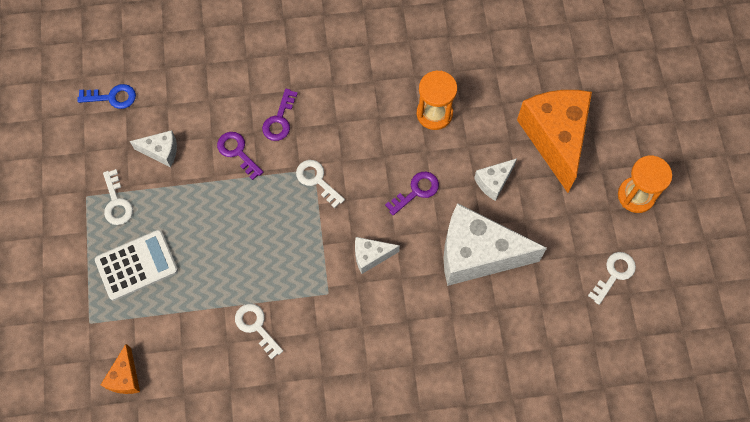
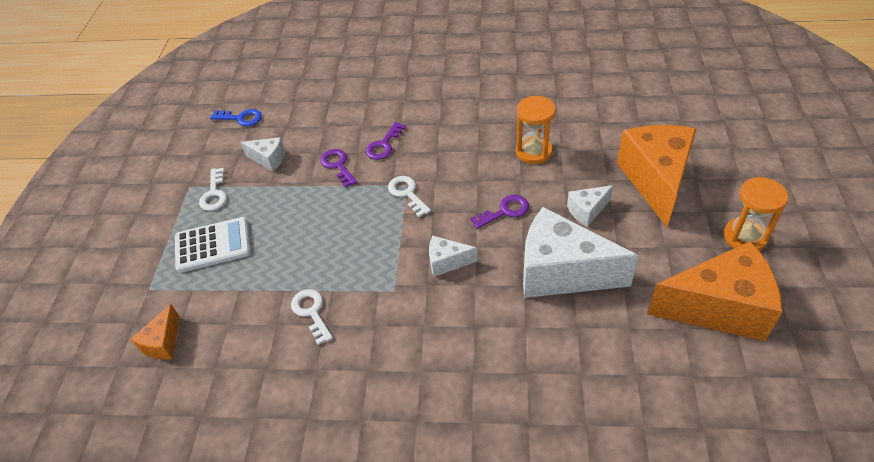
camera: 15 degrees right, 20 degrees down
white key [588,252,636,305] -> orange cheese [647,241,783,341]

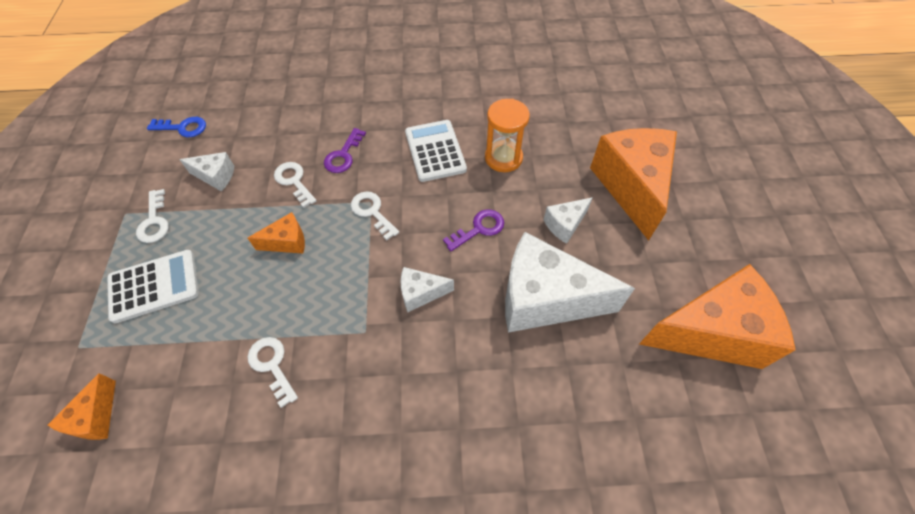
camera: 10 degrees left, 10 degrees up
purple key [320,149,357,188] -> white key [274,162,317,208]
orange hourglass [724,177,788,251] -> none
none -> orange cheese [248,212,305,254]
none -> white calculator [405,120,467,182]

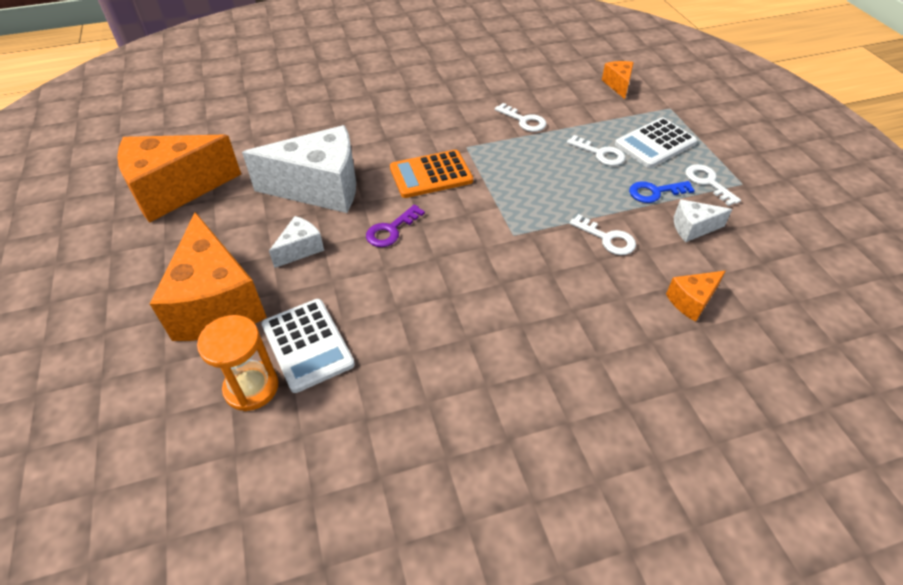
camera: 165 degrees right, 10 degrees down
blue key [147,117,206,137] -> blue key moved to [629,181,695,203]
orange cheese [248,212,305,254] -> orange cheese moved to [666,271,726,322]
purple key [324,128,366,173] -> none
white key [351,191,399,240] -> white key moved to [567,135,625,166]
white cheese [401,267,454,312] -> orange calculator [390,150,473,198]
white calculator [405,120,467,182] -> white calculator moved to [261,299,355,393]
orange hourglass [485,99,530,172] -> orange hourglass moved to [197,315,279,411]

